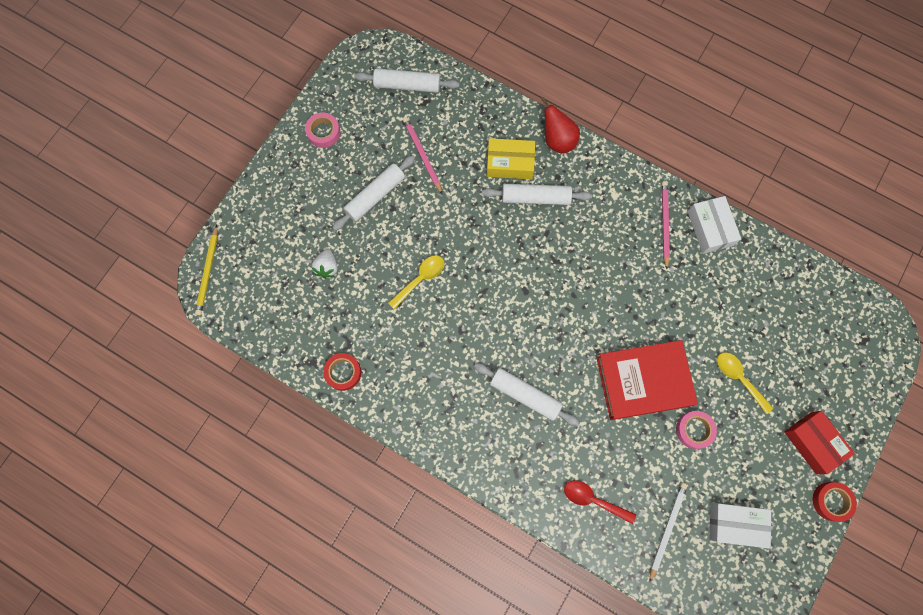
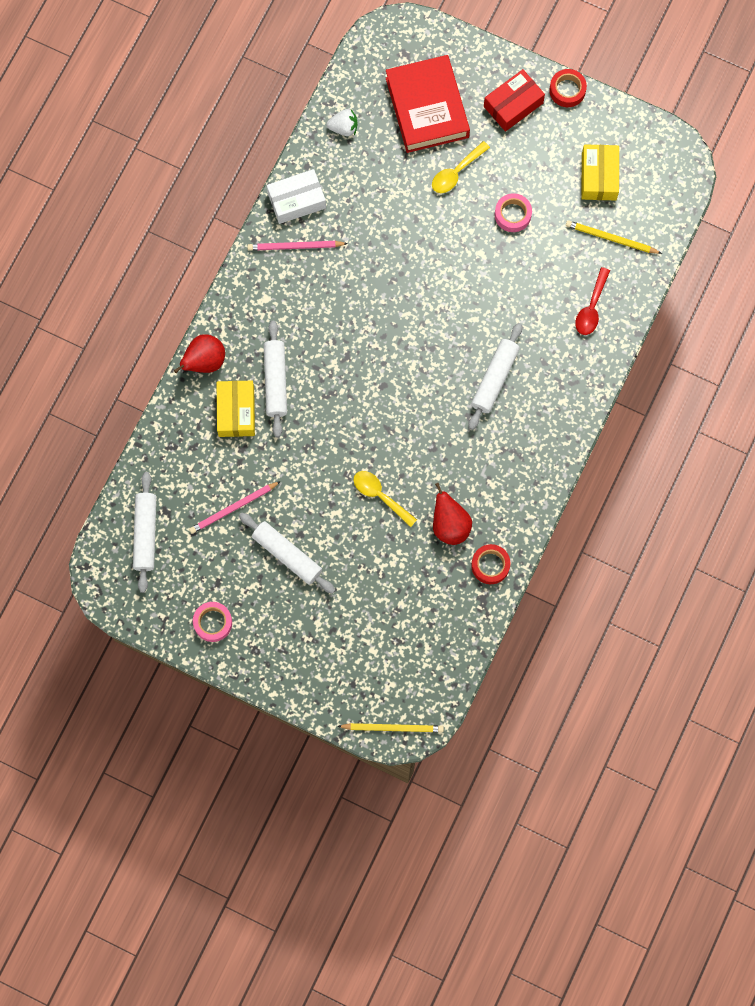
camera: 95 degrees left, 0 degrees up
white strawberry [311,249,338,279] -> white strawberry moved to [326,109,358,136]
red book [596,340,698,420] -> red book moved to [386,55,470,153]
white pencil [649,483,688,583] -> yellow pencil [566,220,662,254]
white box [709,503,771,549] -> yellow box [581,144,619,201]
none -> red pear [433,483,472,545]

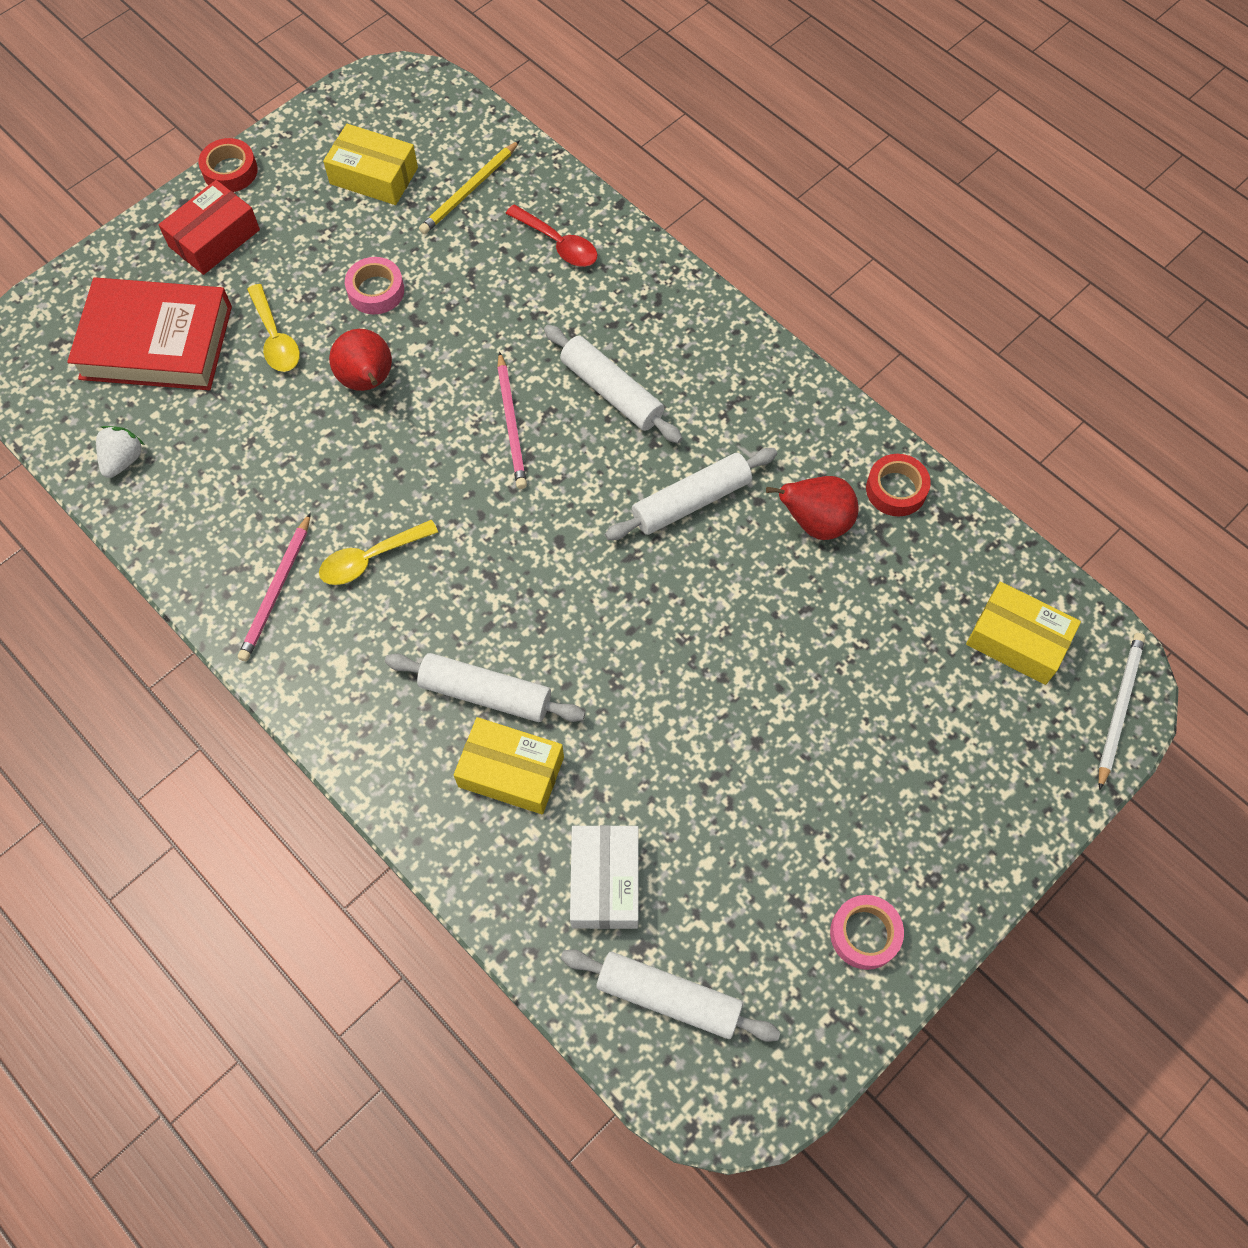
camera: 70 degrees left, 10 degrees down
red pear [174,334,225,373] -> red pear moved to [329,329,392,391]
pink pencil [189,481,281,534] -> pink pencil moved to [497,351,527,489]
white rolling pin [239,513,335,594] -> white rolling pin moved to [605,448,777,540]
white box [267,169,326,224] -> white box moved to [570,825,639,929]
yellow pencil [337,723,444,733] -> white pencil [1099,633,1145,790]
yellow spoon [353,471,417,527] -> yellow spoon moved to [319,520,438,585]
red box [484,69,545,132] -> red box turned 60 degrees clockwise [158,180,260,275]
none -> yellow box [966,582,1081,685]

